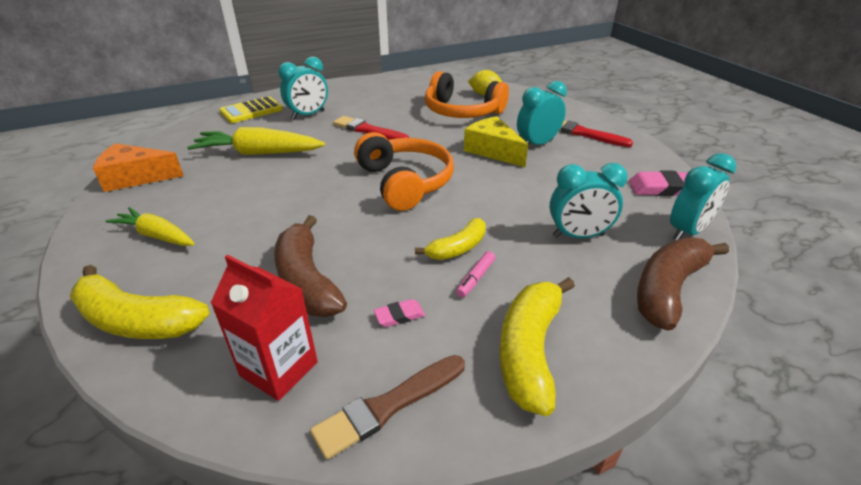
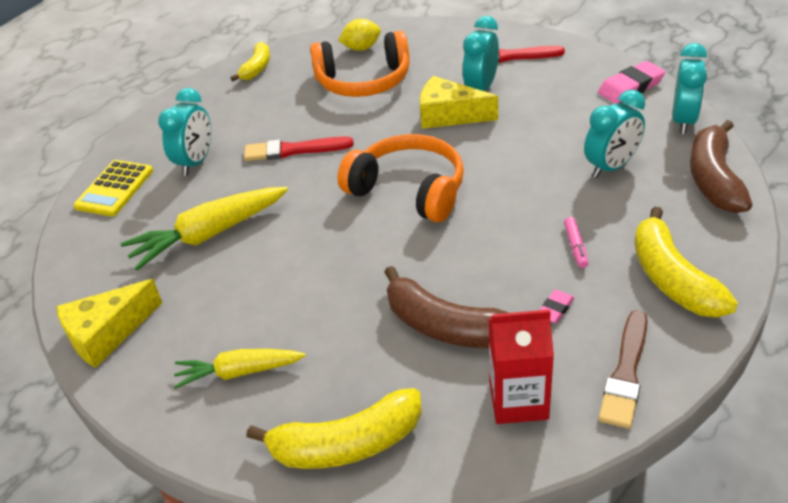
camera: 30 degrees left, 5 degrees up
orange cheese [93,143,184,192] -> yellow cheese [56,279,162,368]
yellow banana [415,218,486,260] -> yellow banana moved to [230,42,270,81]

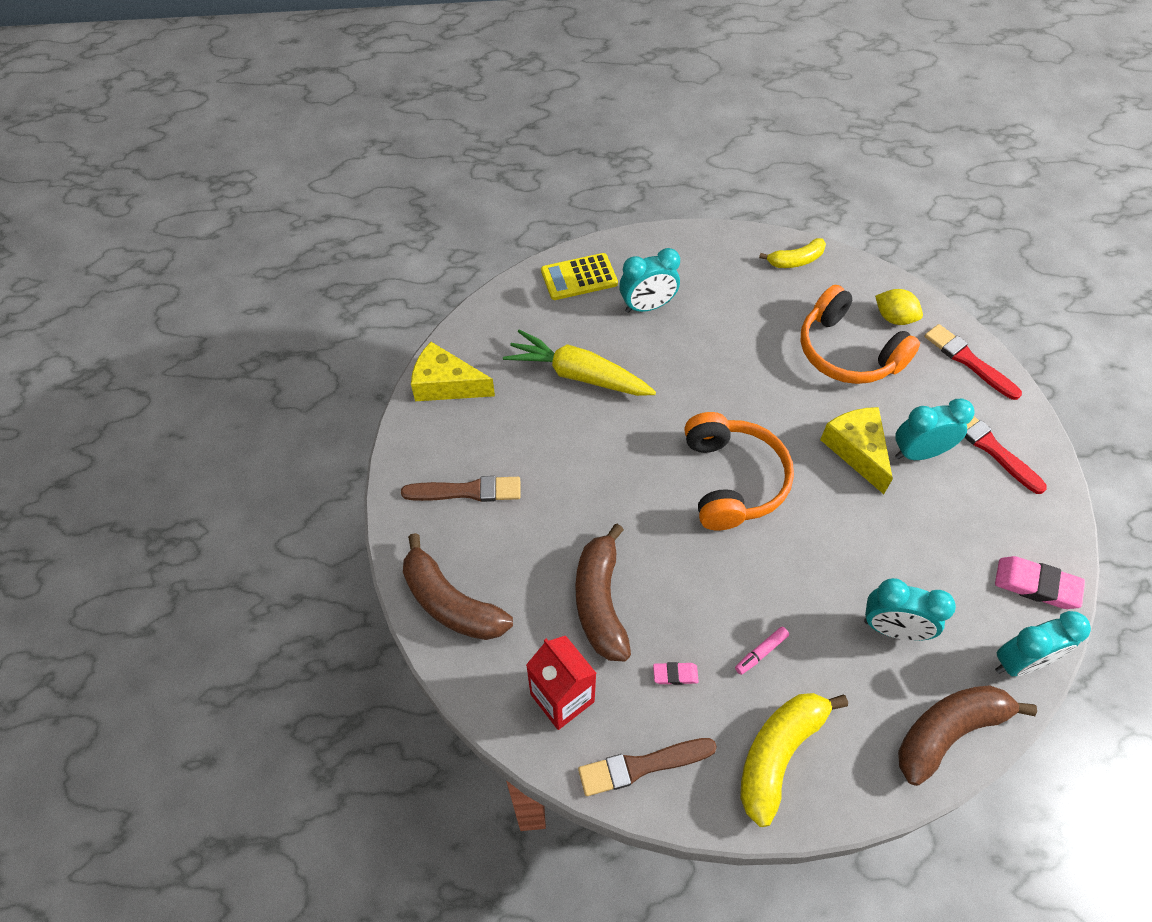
camera: 50 degrees right, 15 degrees up
yellow carrot [174,349,306,389] -> brown brush [401,476,520,502]
red brush [244,136,354,161] -> red brush moved to [924,324,1022,400]
yellow banana [246,388,422,469] -> brown banana [403,533,513,640]

